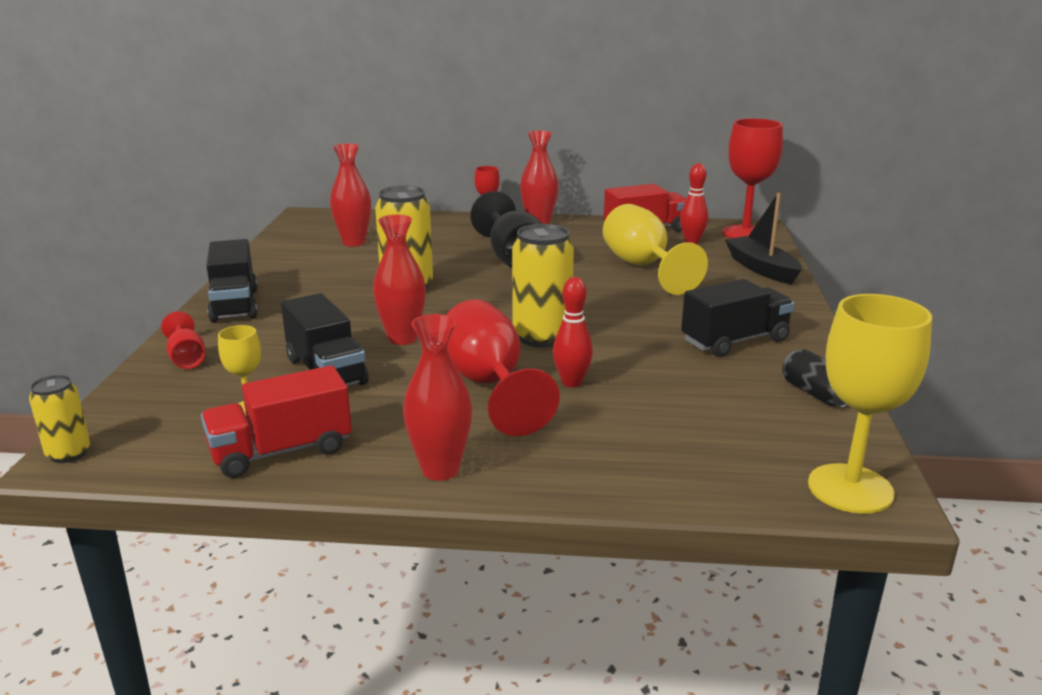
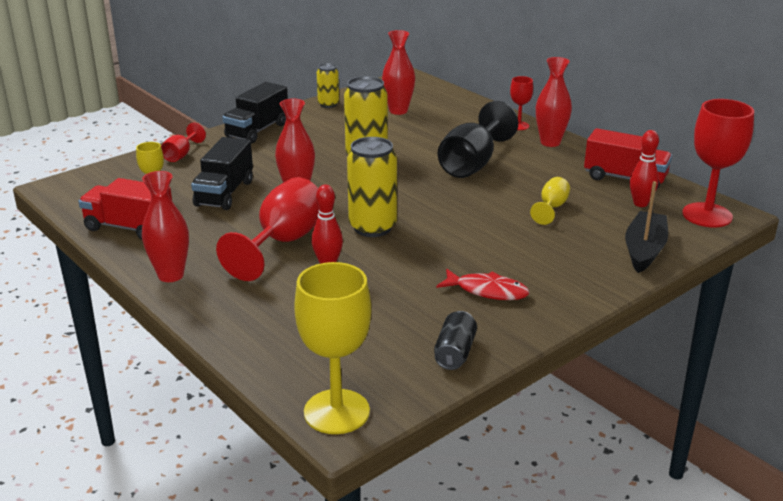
camera: 45 degrees right, 5 degrees up
yellow can [29,375,90,463] -> yellow can moved to [317,63,339,108]
yellow goblet [603,204,708,295] -> yellow goblet [530,177,570,225], size x0.51
black truck [681,279,794,357] -> red fish [436,269,530,300]

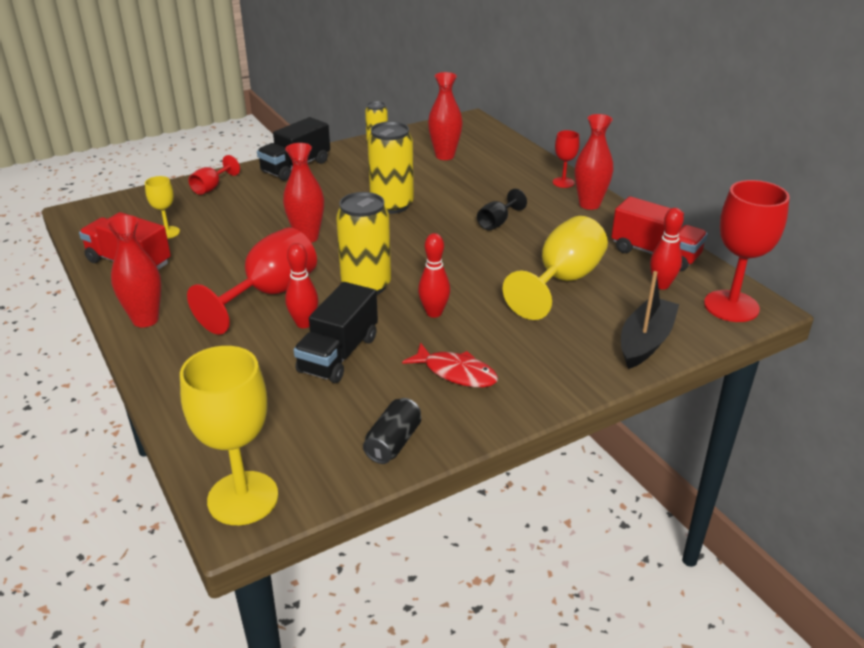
camera: 10 degrees right, 5 degrees up
black truck [191,137,253,210] -> black truck moved to [294,282,378,383]
black goblet [438,101,518,178] -> black goblet [477,189,527,230], size x0.51
yellow goblet [530,177,570,225] -> yellow goblet [503,216,608,320], size x1.97
none -> red bowling pin [418,233,450,318]

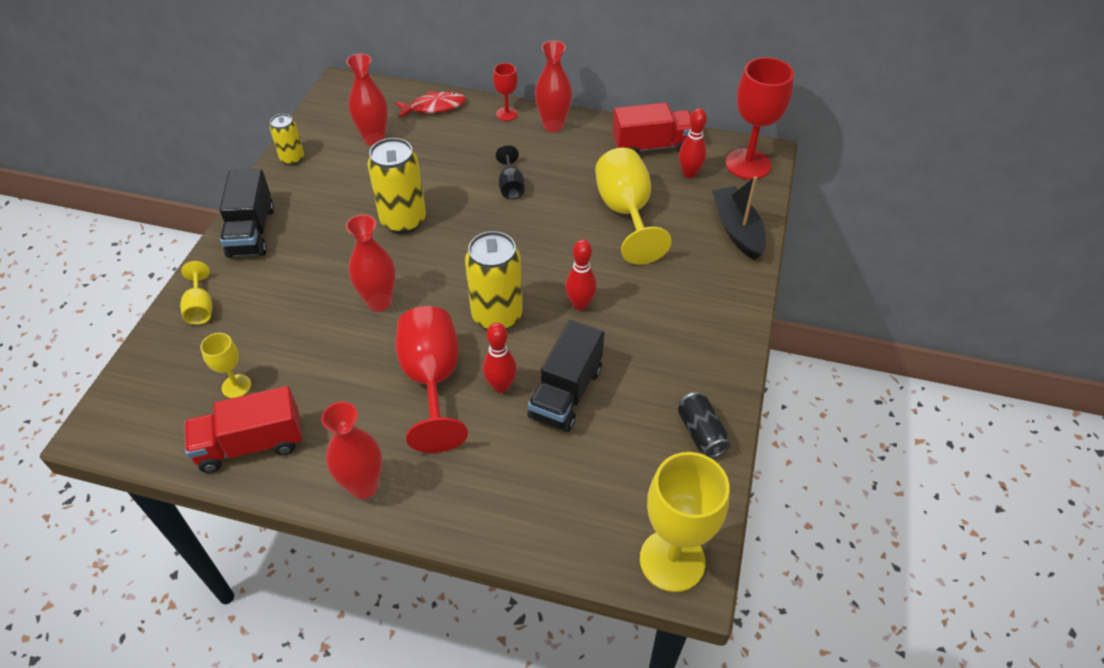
camera: 45 degrees left, 15 degrees up
red goblet [189,155,240,195] -> yellow goblet [180,261,212,325]
black truck [294,282,378,383] -> black truck turned 45 degrees clockwise [528,320,604,432]
red fish [402,343,498,387] -> red fish moved to [395,91,466,119]

